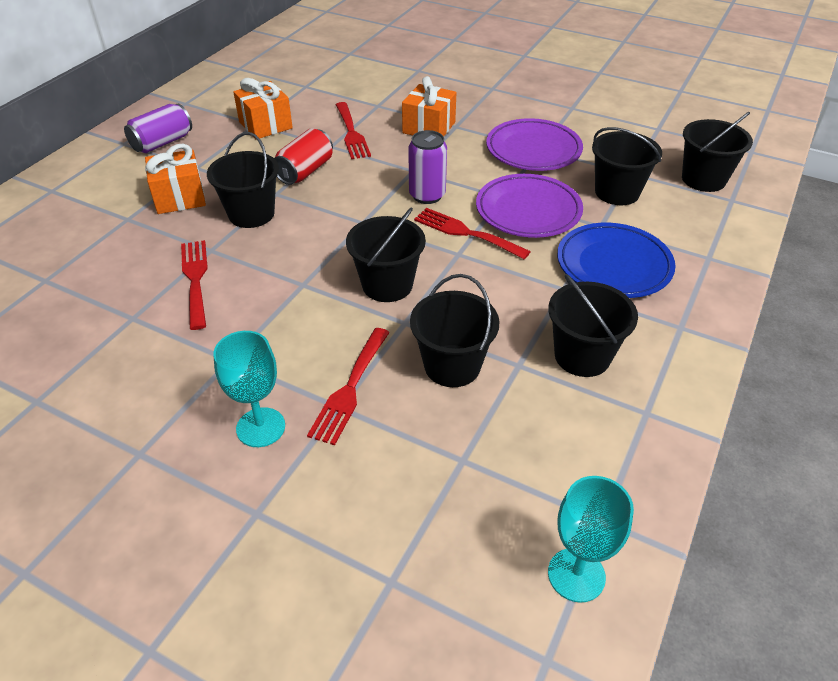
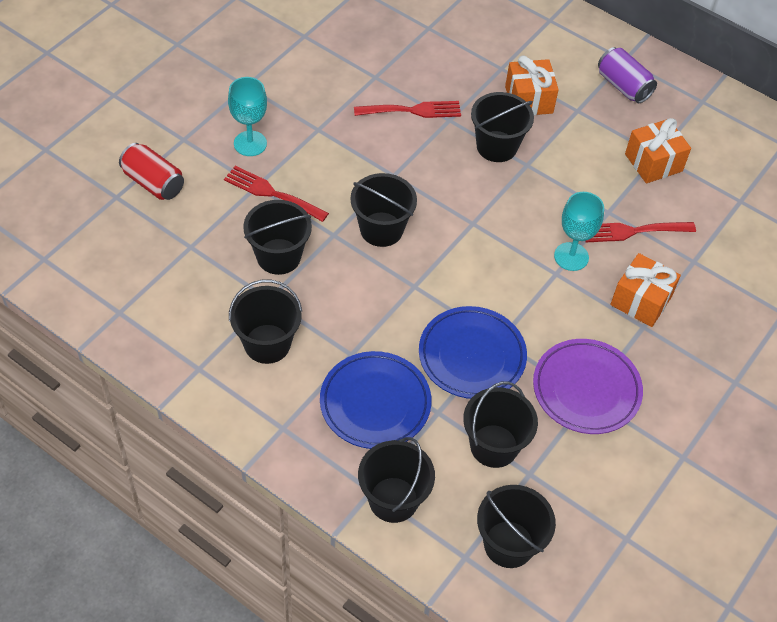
camera: 95 degrees right, 10 degrees up
red can [274,128,333,185] -> red can moved to [119,143,184,200]
purple can [408,130,447,204] -> none
red fork [414,208,531,259] -> none
purple plate [476,174,583,238] -> blue plate [419,306,527,399]
turquoise goblet [548,476,634,603] -> turquoise goblet moved to [554,192,604,271]
none -> black bucket [358,437,435,523]

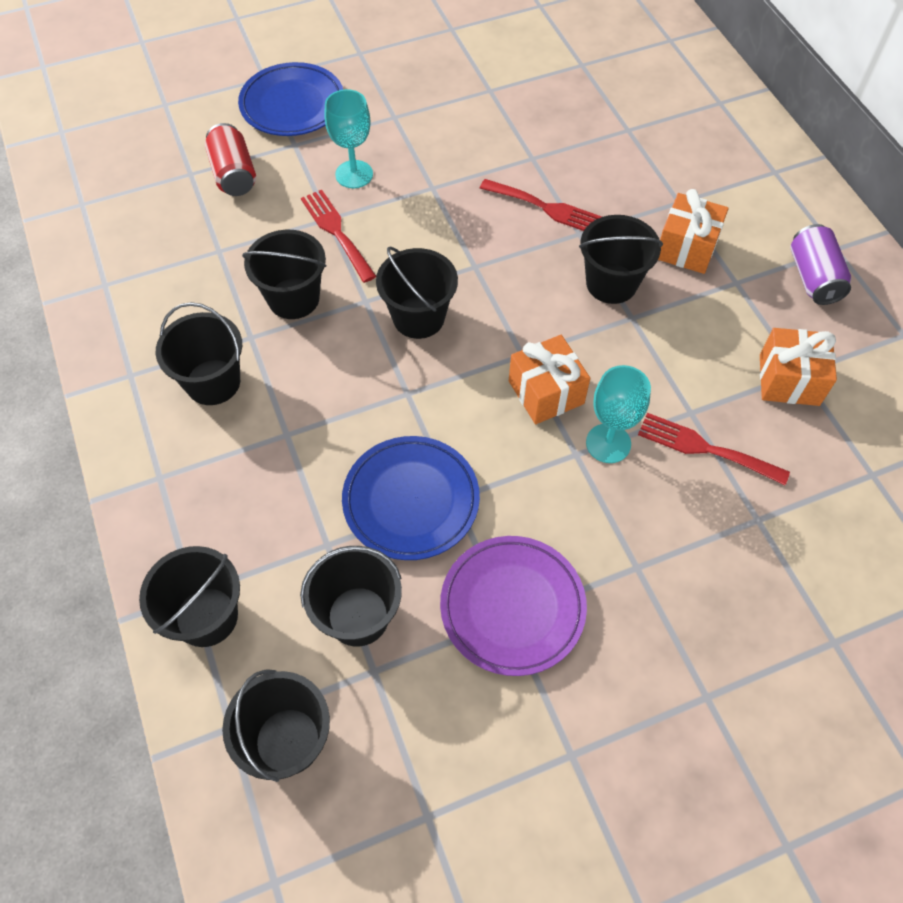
camera: 35 degrees right, 5 degrees up
blue plate [320,351,432,449] -> blue plate moved to [238,62,343,136]
orange gift [611,253,681,327] -> orange gift moved to [509,335,590,424]

